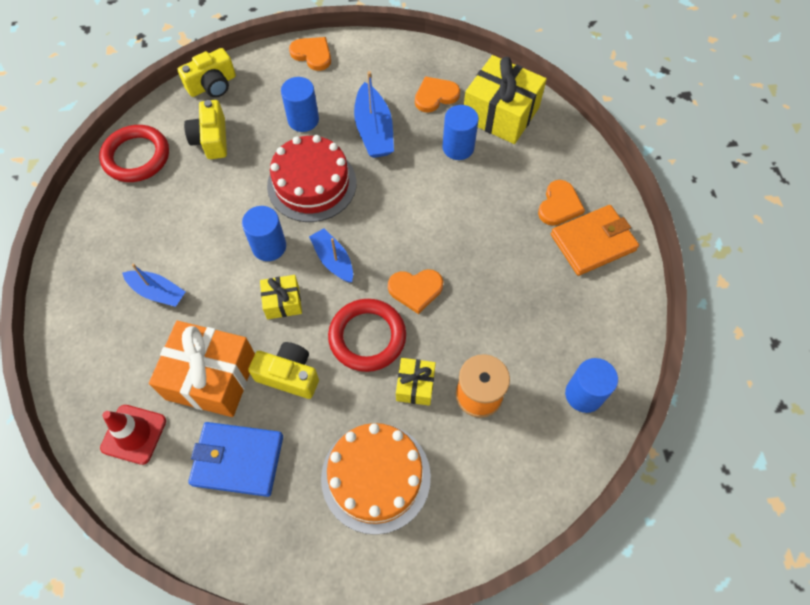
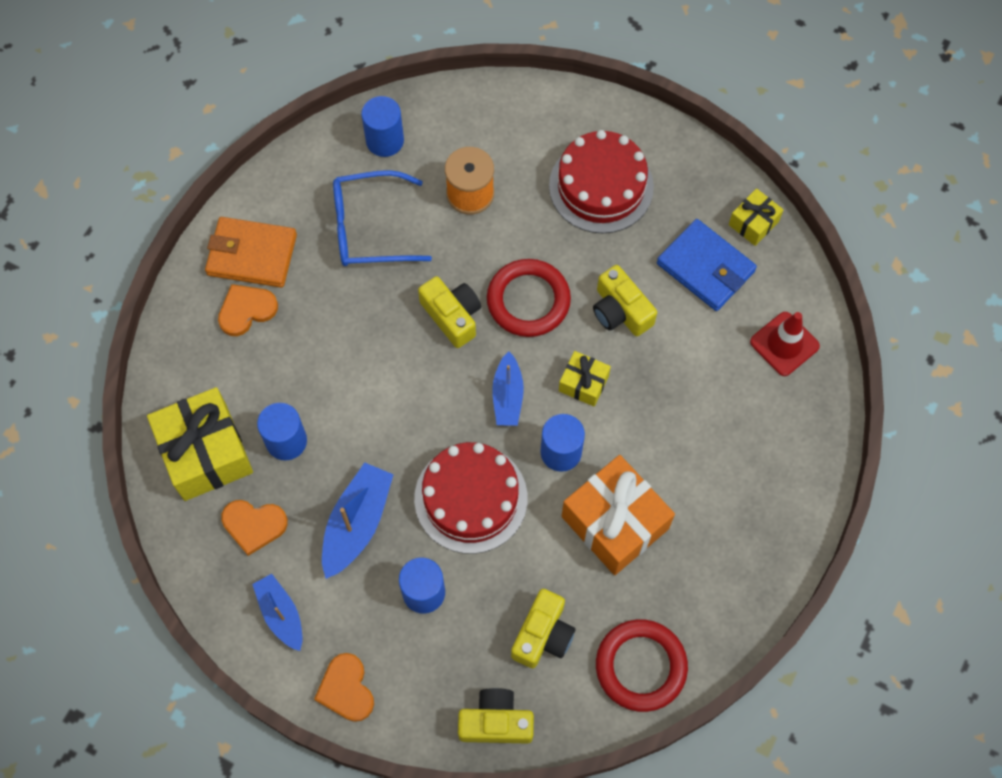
camera: 145 degrees left, 5 degrees up
blue boat [122,264,186,307] -> blue boat moved to [252,574,302,651]
orange gift [149,321,255,417] -> orange gift moved to [562,455,675,575]
orange cake [321,423,431,535] -> red cake [549,130,654,234]
orange heart [388,269,443,314] -> yellow camera [418,276,481,348]
yellow gift [396,358,436,406] -> yellow gift moved to [729,188,784,246]
none -> blue glasses [333,170,432,266]

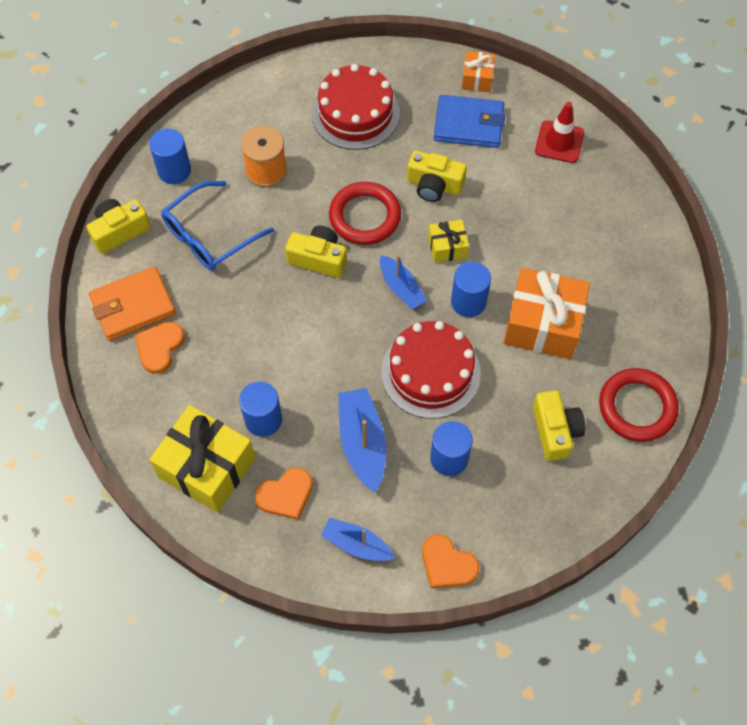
camera: 35 degrees left, 5 degrees down
yellow camera [458,688,534,744] -> yellow camera moved to [87,199,151,254]
yellow gift [729,188,784,246] -> orange gift [462,51,495,93]

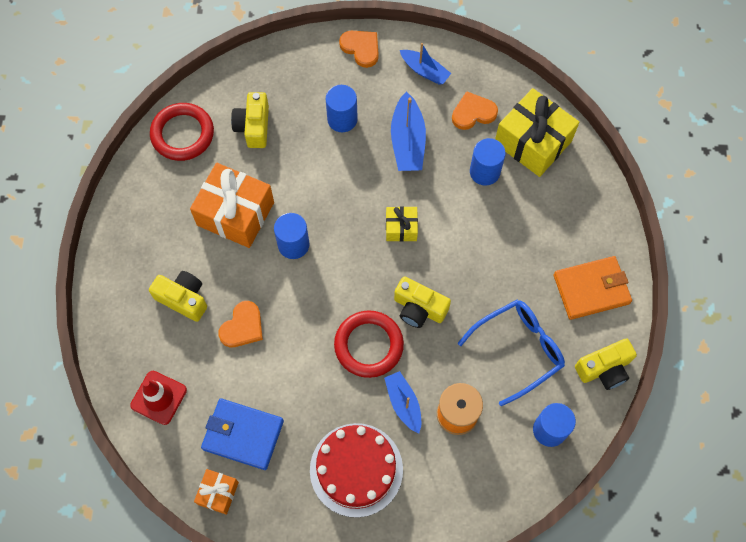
camera: 170 degrees left, 5 degrees up
orange heart [135,322,185,374] -> orange heart moved to [218,301,263,347]
blue boat [380,255,427,309] -> blue boat moved to [384,371,421,433]
red cake [381,321,481,419] -> none
yellow camera [407,150,467,202] -> yellow camera moved to [149,271,207,322]
yellow gift [428,220,469,263] -> yellow gift moved to [386,206,418,242]

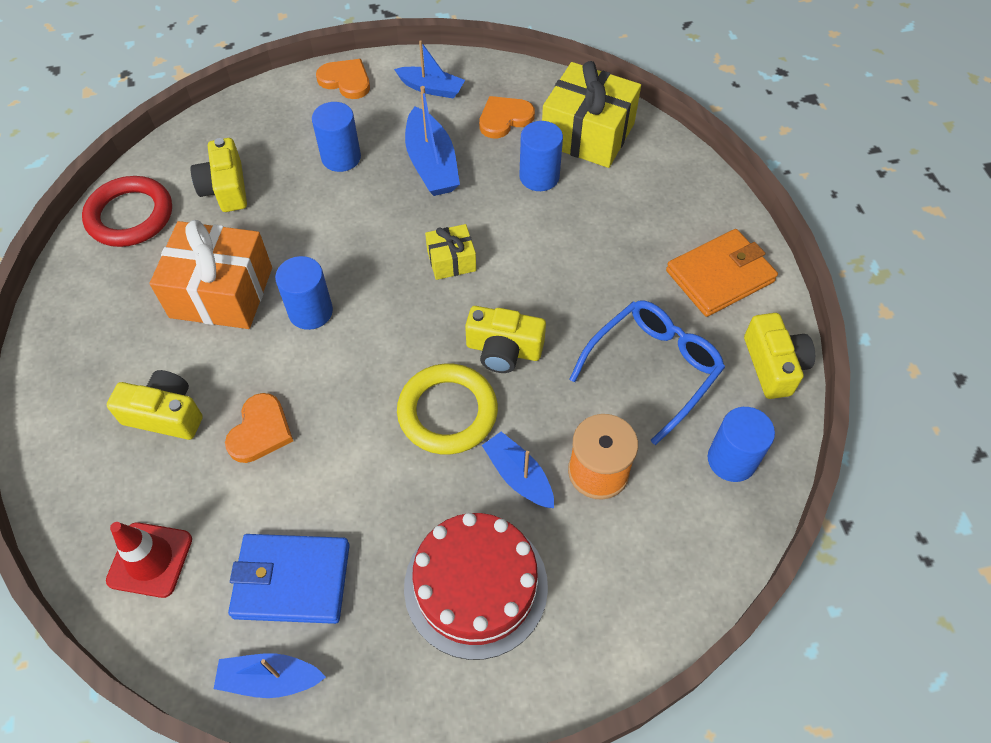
camera: 15 degrees left, 10 degrees down
orange gift [194,469,239,515] -> blue boat [214,653,326,698]
red ring [334,310,404,378] -> yellow ring [397,363,498,455]
yellow camera [575,338,637,390] -> yellow camera turned 60 degrees counterclockwise [744,313,815,399]

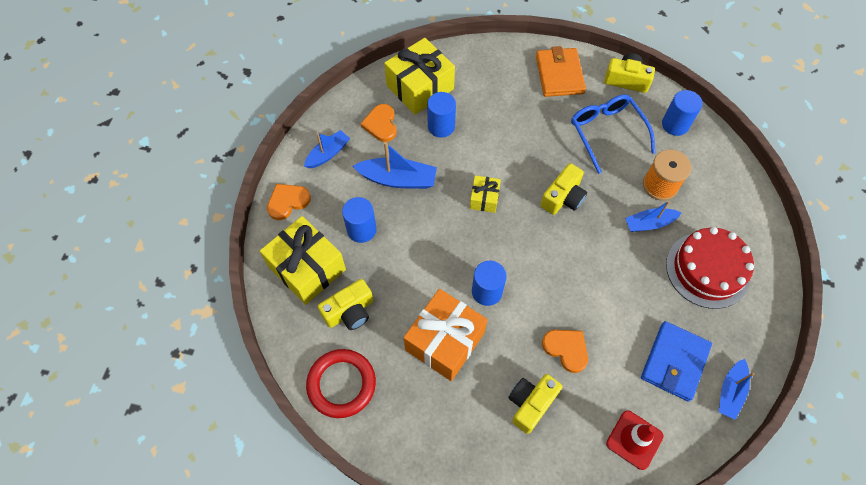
camera: 65 degrees left, 5 degrees up
yellow camera [191,138,247,212] -> yellow camera turned 45 degrees counterclockwise [318,279,373,330]
yellow ring [397,363,498,455] -> none
none -> yellow gift [260,216,346,305]

